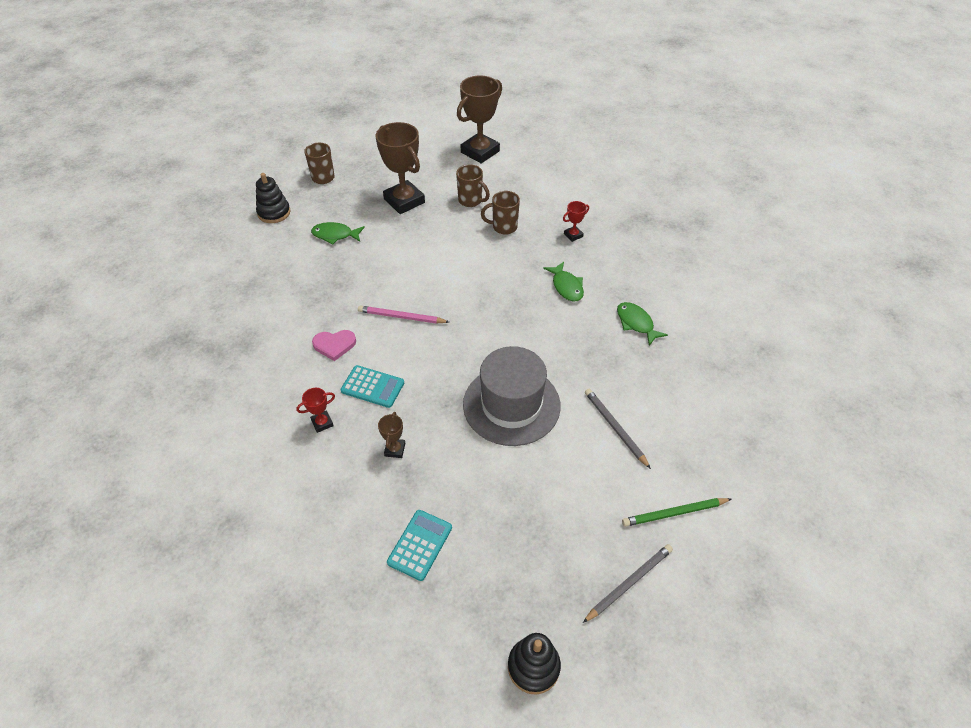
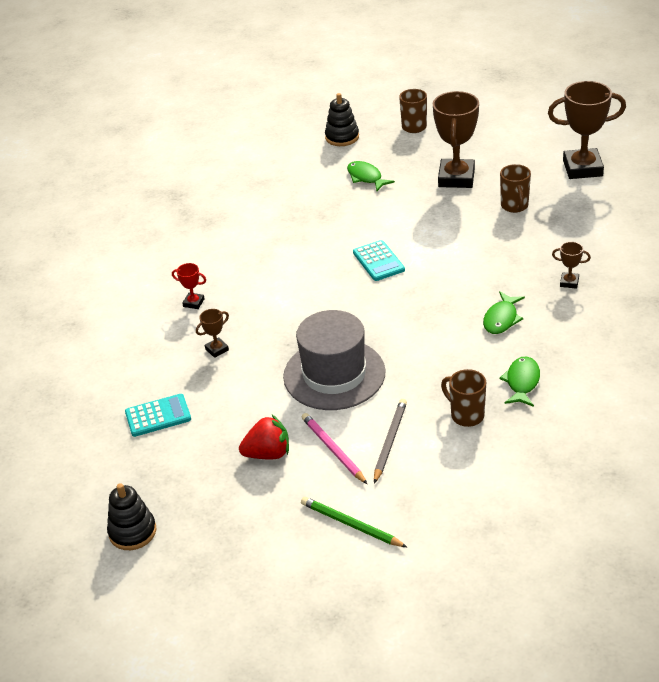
camera: 50 degrees right, 10 degrees down
pink heart [312,330,356,361] -> none
turquoise calculator [341,365,404,408] -> turquoise calculator moved to [353,240,405,281]
pink pencil [358,306,449,324] -> pink pencil moved to [302,413,367,484]
brown mug [481,191,520,235] -> brown mug moved to [441,369,486,427]
red trophy [563,201,589,242] -> brown trophy [552,242,591,289]
grey pencil [583,544,673,623] -> none
none -> red strawberry [239,415,289,459]

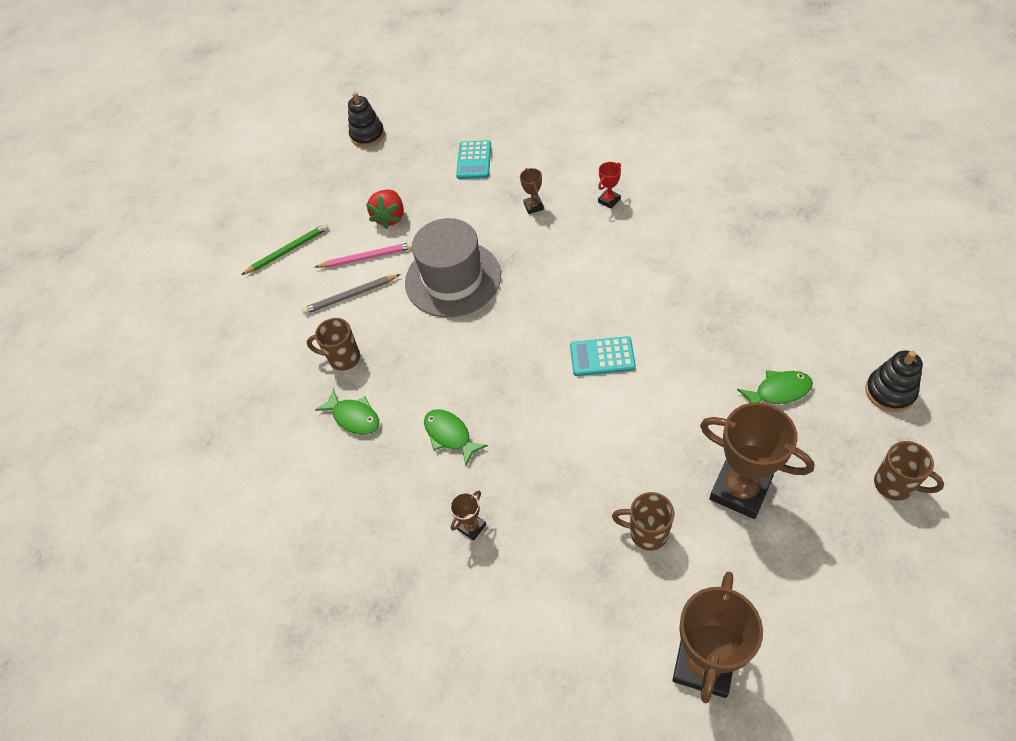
camera: 115 degrees right, 15 degrees up
grey pencil [374,399,407,484] -> grey pencil turned 120 degrees clockwise [302,274,401,314]
brown mug [441,369,486,427] -> brown mug turned 150 degrees counterclockwise [307,318,360,371]

